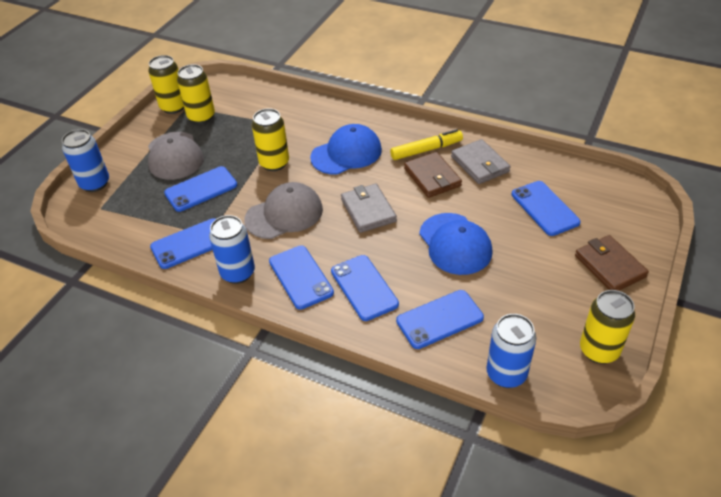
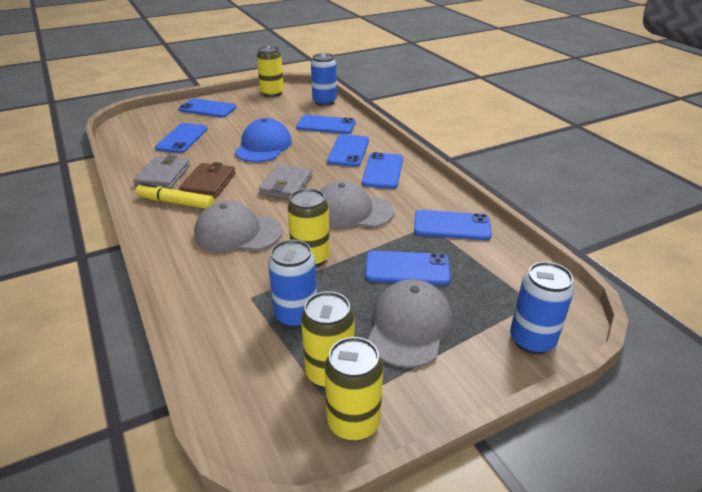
camera: 145 degrees left, 10 degrees down
blue can [209,215,255,284] -> blue can moved to [268,240,317,328]
blue cap [310,124,382,175] -> grey cap [194,201,282,252]
brown wallet [575,235,649,291] -> blue phone [179,98,236,117]

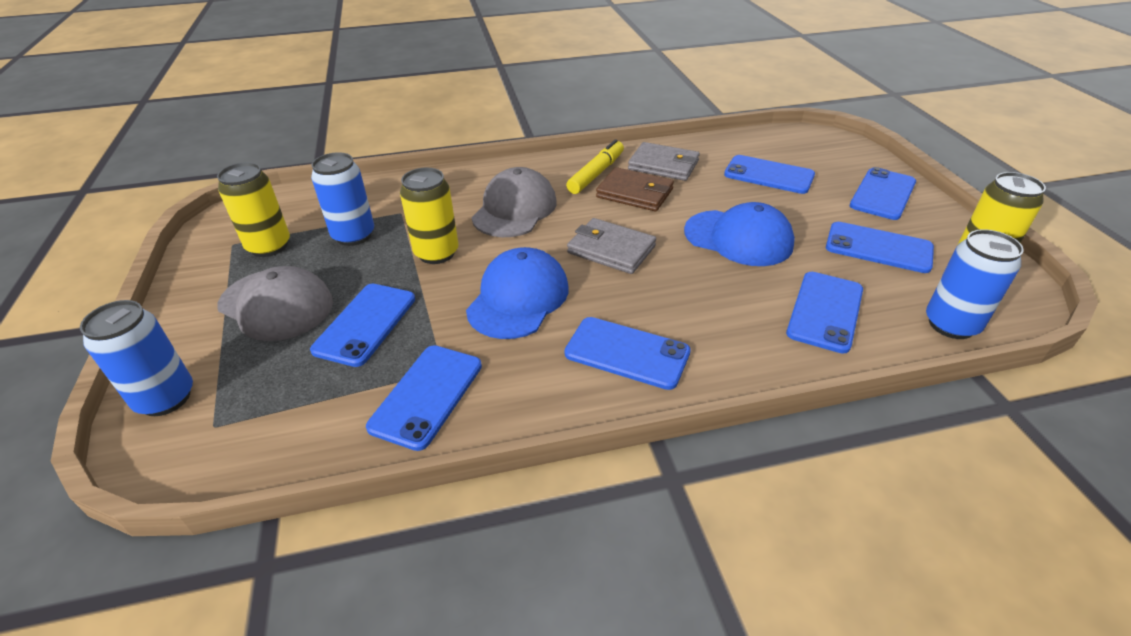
camera: 105 degrees right, 5 degrees up
grey cap [320,181,394,228] -> blue cap [466,247,569,339]
yellow can [324,337,383,441] -> none
blue phone [327,134,369,167] -> blue phone moved to [826,222,934,273]

